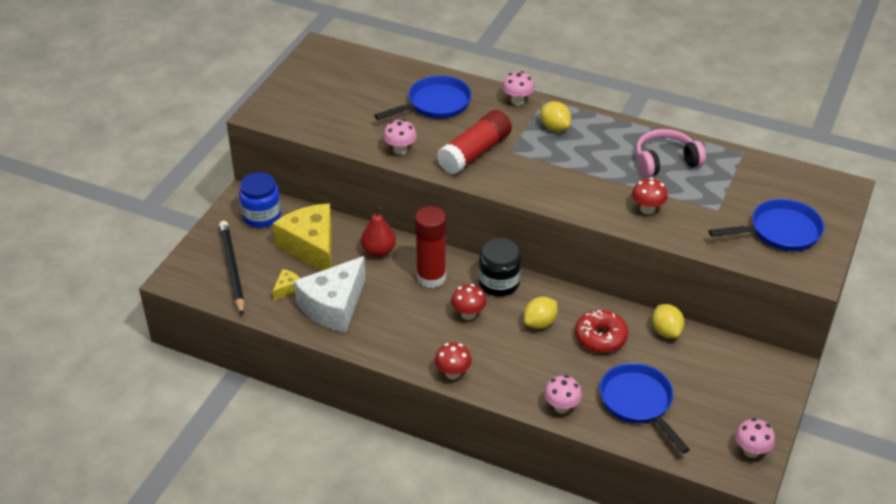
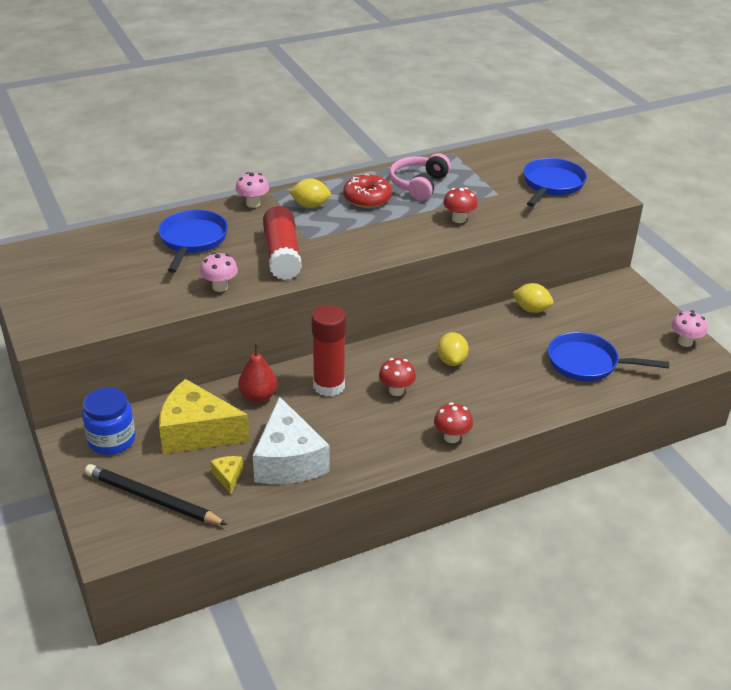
camera: 50 degrees left, 5 degrees down
black jar [479,238,521,296] -> none
pink mushroom [544,375,582,413] -> none
red donut [575,310,628,353] -> red donut moved to [343,174,392,208]

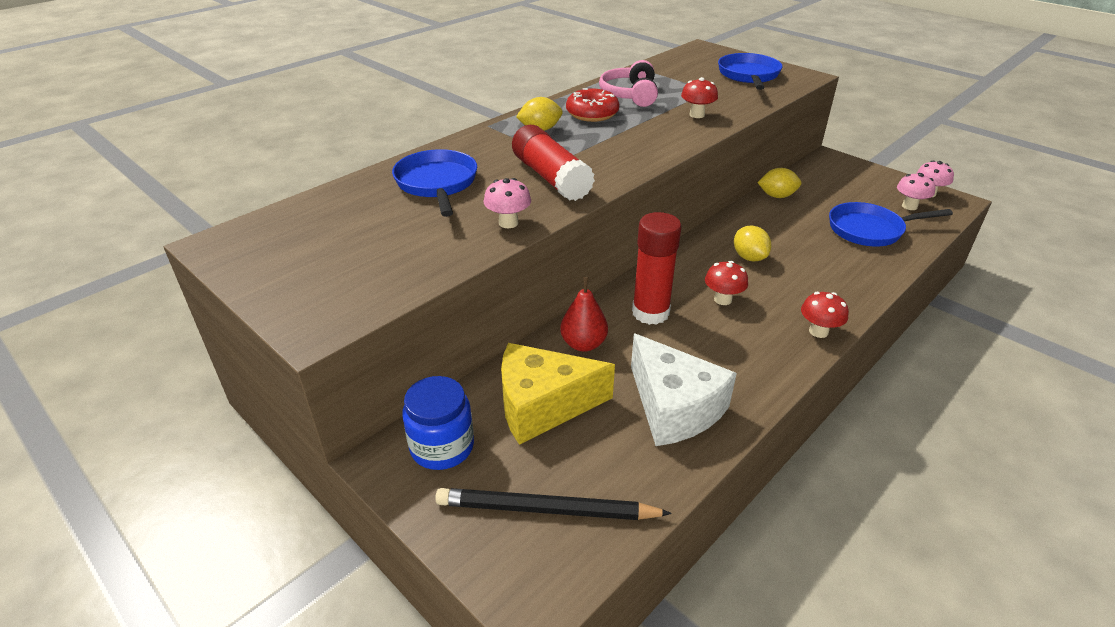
camera: 20 degrees left, 0 degrees up
yellow cheese [210,456,243,494] -> none
pink mushroom [236,172,269,208] -> pink mushroom moved to [897,173,935,210]

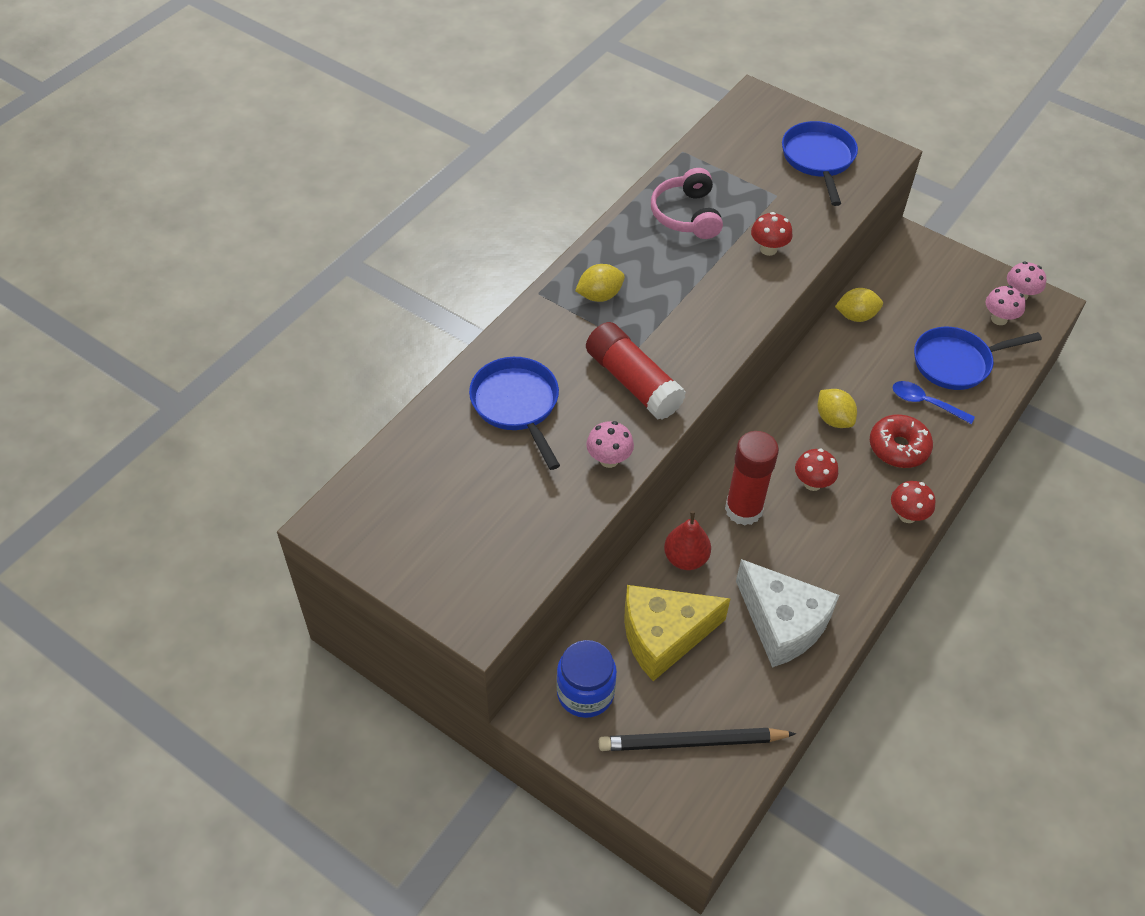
camera: 10 degrees left, 15 degrees up
red donut [566,88,619,122] -> red donut moved to [870,414,933,468]
none -> blue spoon [893,381,975,424]

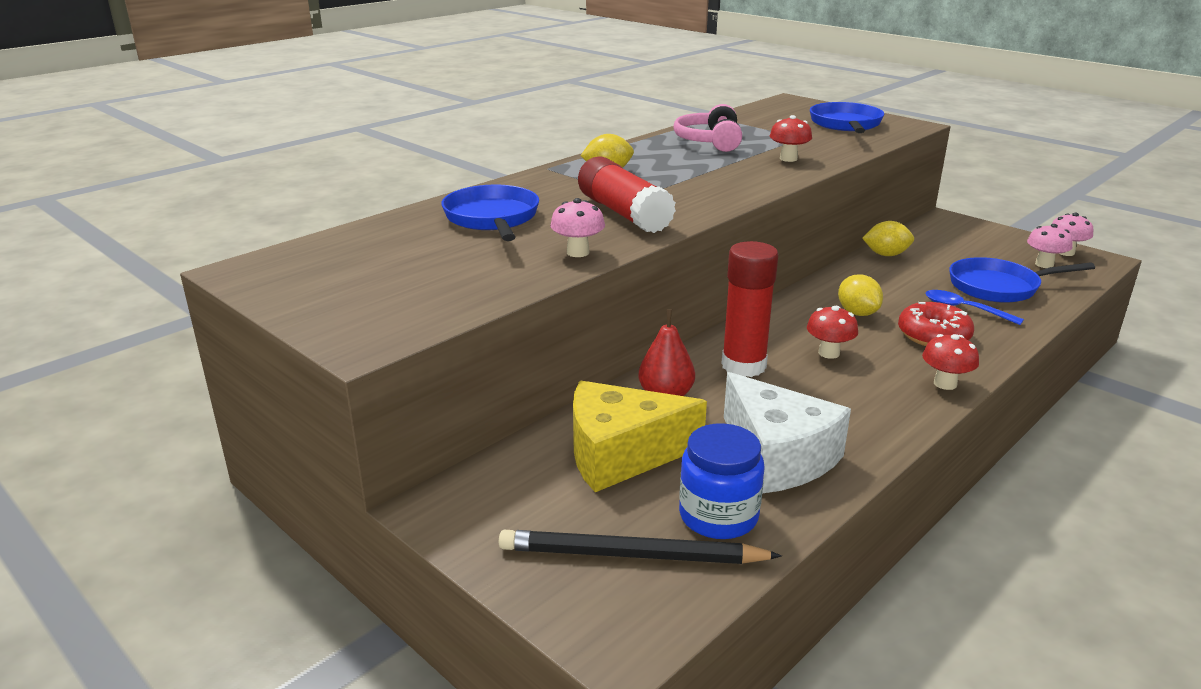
camera: 10 degrees right, 25 degrees down
blue jar [556,640,617,718] -> blue jar moved to [679,423,765,539]

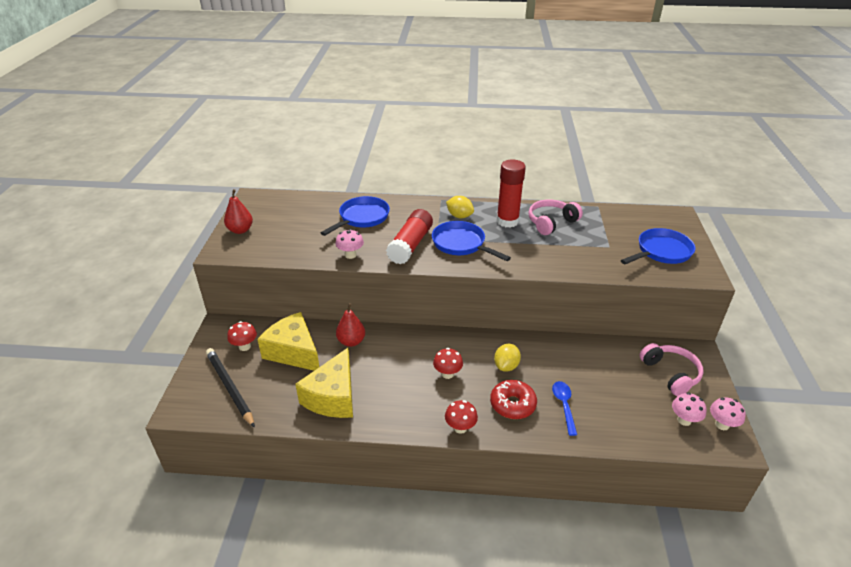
camera: 50 degrees right, 10 degrees up
blue jar [679,423,765,539] -> none
red glue stick [721,241,778,377] -> red glue stick moved to [497,160,526,228]
white cheese [724,372,851,493] -> yellow cheese [295,348,353,418]
red mushroom [770,115,812,162] -> red mushroom moved to [227,321,257,351]
yellow lemon [862,221,914,256] -> none
blue pan [949,257,1095,303] -> blue pan moved to [432,221,511,261]
none -> red pear [224,189,253,234]
none -> pink headphones [639,343,704,396]

